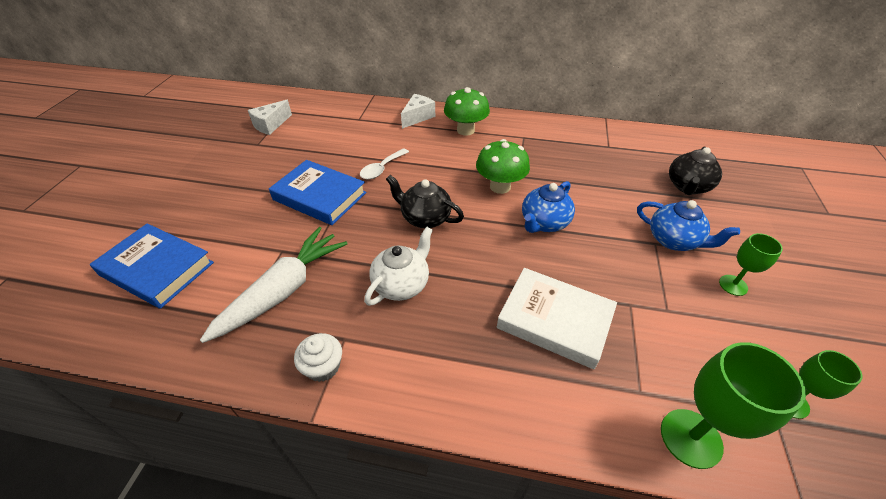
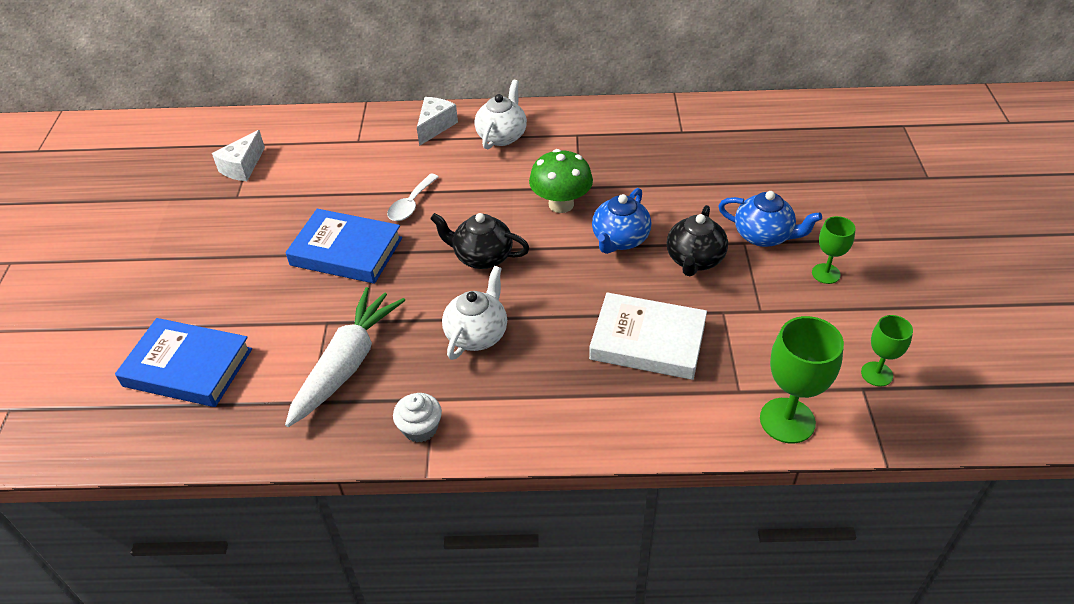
camera: 10 degrees left, 0 degrees up
green mushroom [444,87,490,136] -> white teapot [475,80,527,149]
black teapot [669,147,722,195] -> black teapot moved to [667,205,728,276]

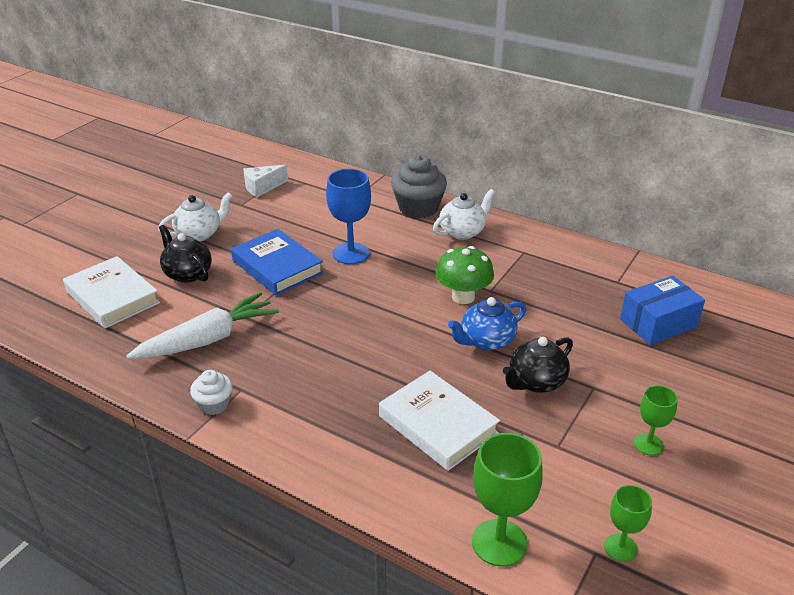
camera: 30 degrees right, 10 degrees down
blue book [115,318,252,407] -> white book [63,256,160,328]
white spoon [387,173,439,221] -> blue goblet [326,169,371,264]
white cheese [417,97,458,146] -> grey cupcake [391,155,447,218]
black teapot [430,213,529,269] -> black teapot moved to [159,225,212,283]
white teapot [442,266,507,360] -> white teapot moved to [158,192,232,242]
blue teapot [719,191,822,247] -> none
none -> blue box [620,276,705,345]

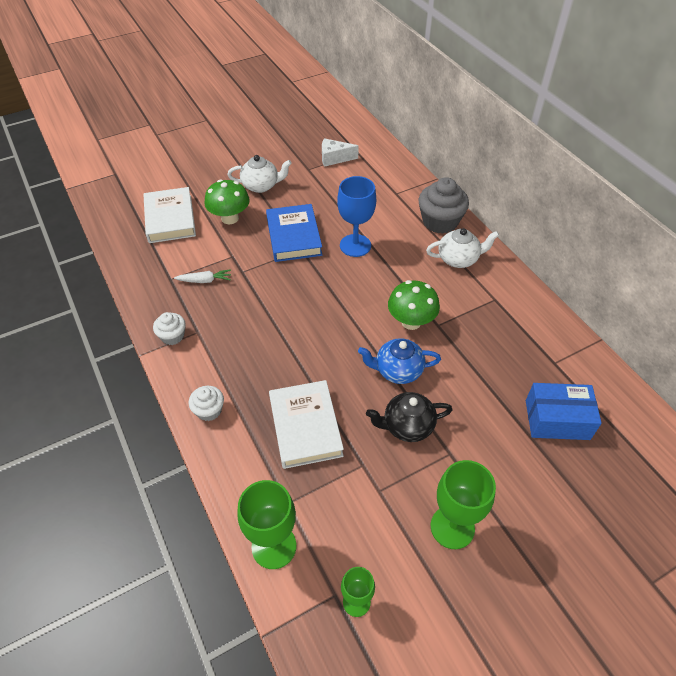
camera: 30 degrees right, 15 degrees up
white carrot [126,292,279,359] -> white carrot [174,269,231,283], size x0.48
black teapot [159,225,212,283] -> green mushroom [204,179,250,224]
green goblet [634,385,678,455] -> green goblet [431,460,496,549], size x1.70
none -> white cupcake [189,386,224,421]

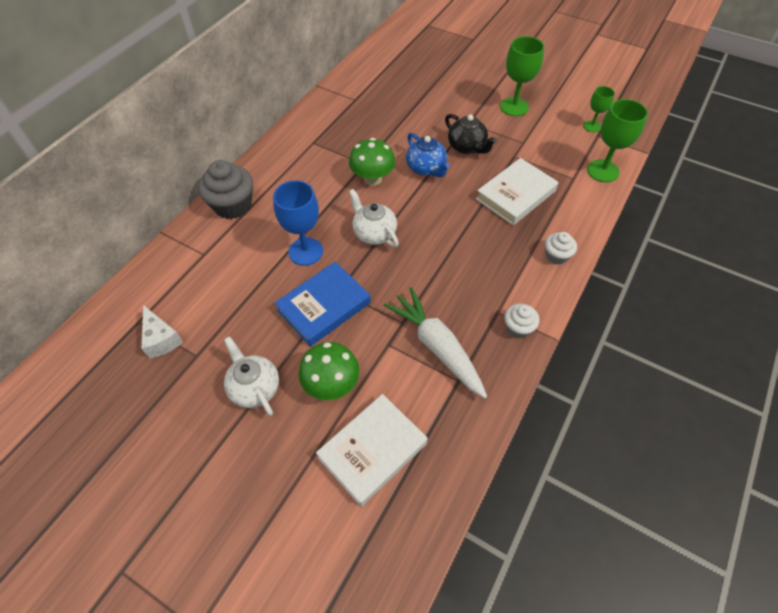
camera: 120 degrees left, 5 degrees up
white carrot [174,269,231,283] -> white carrot [384,287,487,398], size x2.10
white teapot [426,228,499,268] -> white teapot moved to [349,189,399,247]
blue box [526,383,602,440] -> none

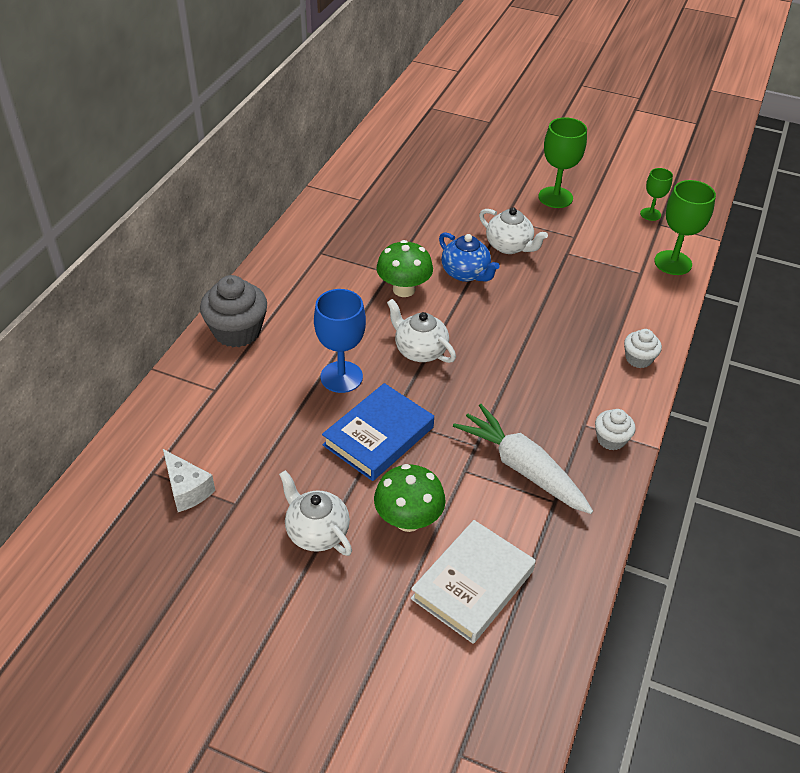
camera: 10 degrees left, 10 degrees down
black teapot [445,114,497,154] -> white teapot [479,207,548,254]
white book [476,158,558,225] -> none

